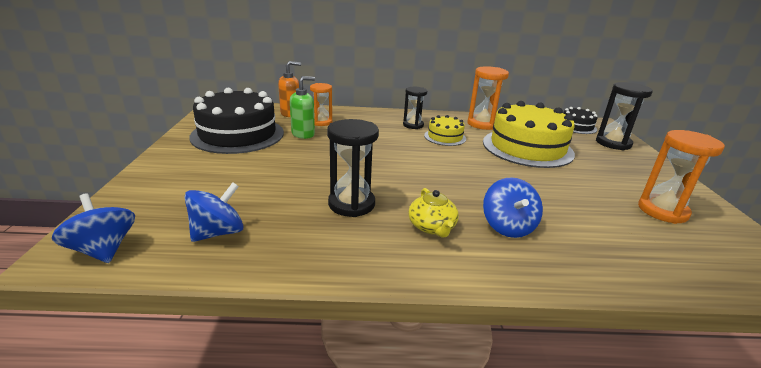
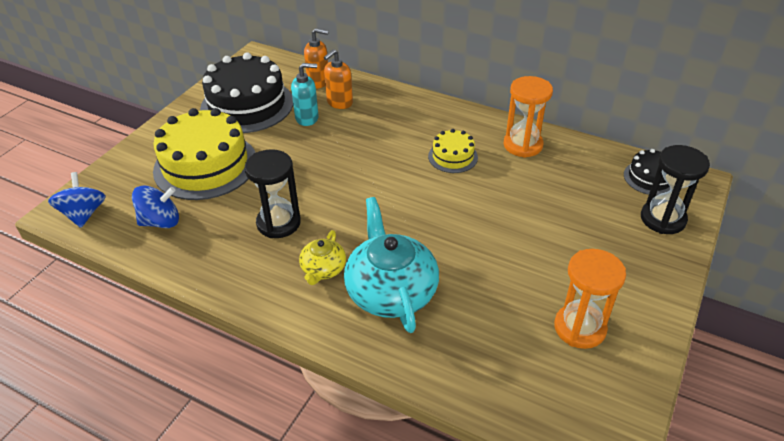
camera: 30 degrees right, 15 degrees up
green soap dispenser [290,76,315,139] -> turquoise soap dispenser [291,63,319,126]
orange hourglass [310,83,332,126] -> orange soap dispenser [324,49,353,109]
black hourglass [403,87,427,129] -> none
yellow cake [483,101,575,168] -> yellow cake moved to [153,108,255,200]
blue spinning top [483,177,543,238] -> turquoise teapot [344,197,439,333]

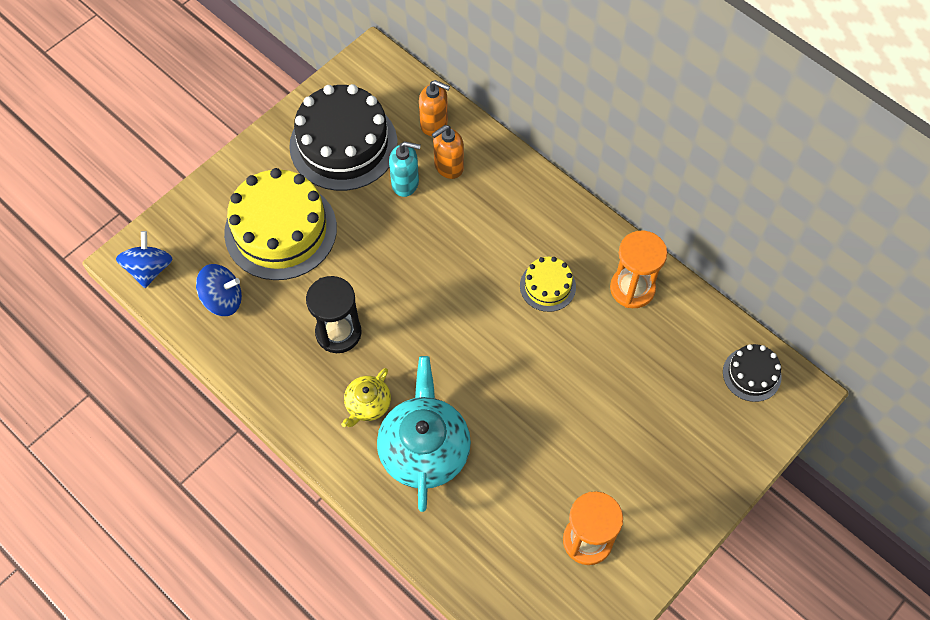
camera: 15 degrees right, 20 degrees up
black hourglass [641,145,710,234] -> none

